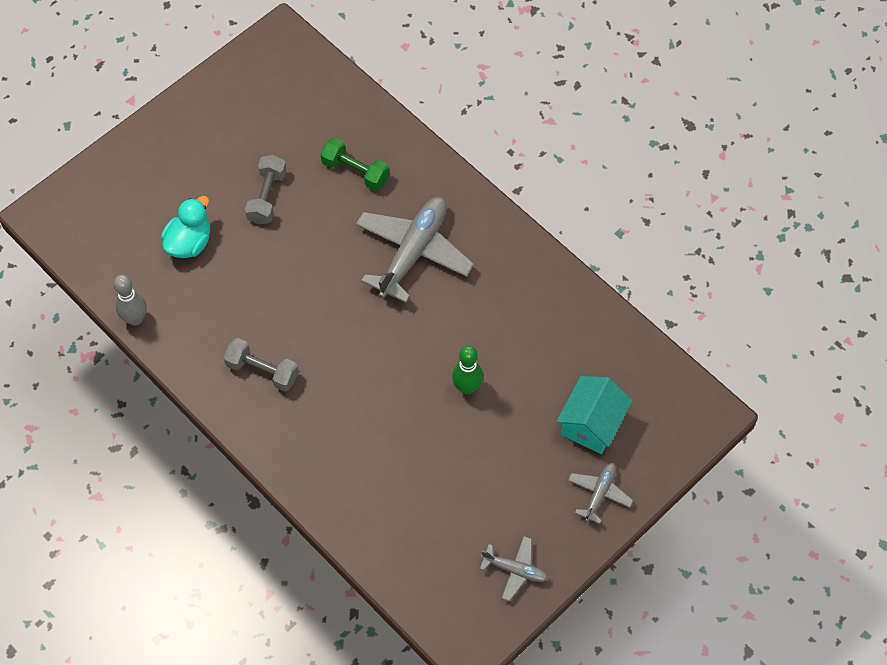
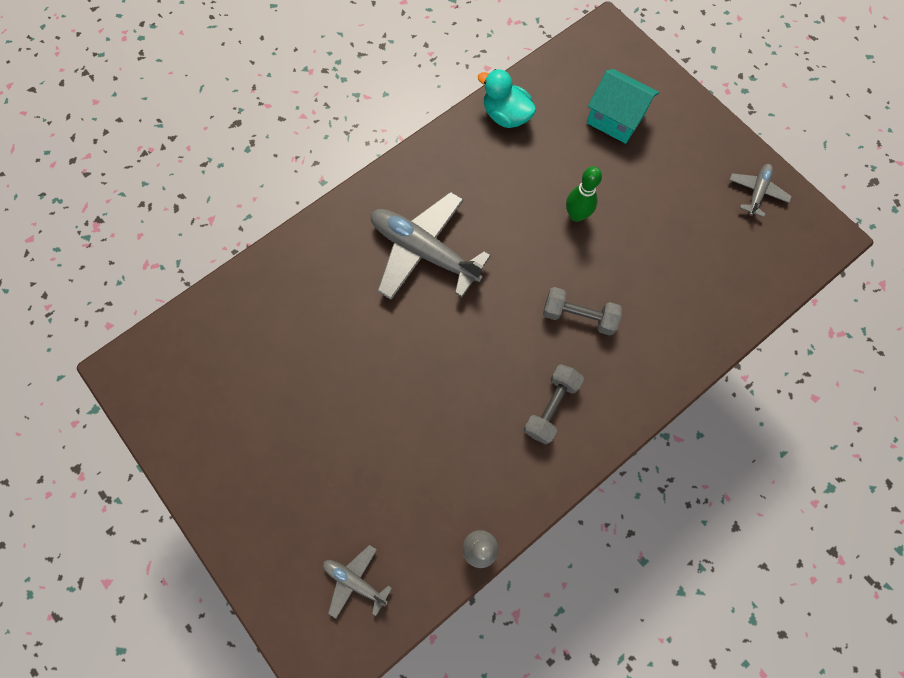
camera: 85 degrees left, 10 degrees up
turquoise duck [161,196,210,258] -> turquoise duck moved to [478,69,536,128]
grey dumbbell [245,155,287,224] -> grey dumbbell moved to [543,287,622,335]
green dumbbell [320,137,389,191] -> none
grey plane [568,463,633,524] -> grey plane moved to [323,545,392,619]

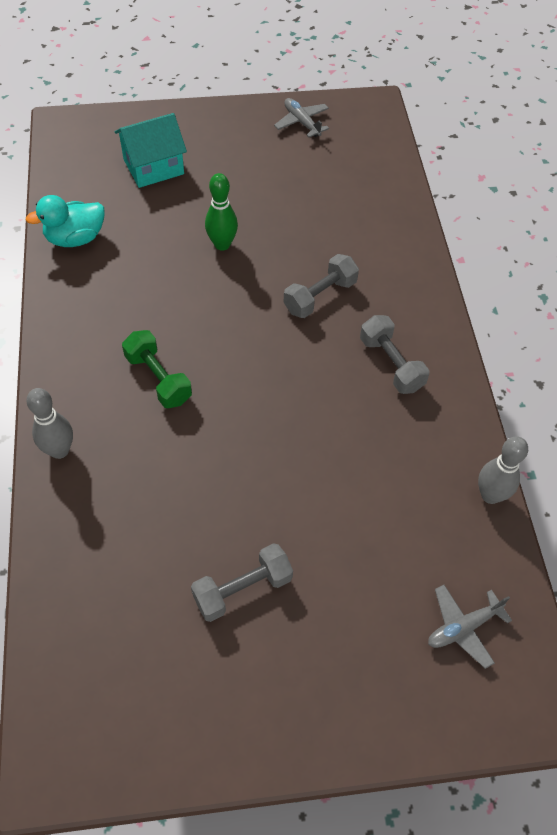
camera: 60 degrees left, 15 degrees down
grey plane [371,192,491,300] -> green dumbbell [122,330,192,408]
none -> grey bowling pin [26,388,73,459]
none -> grey dumbbell [191,543,293,622]

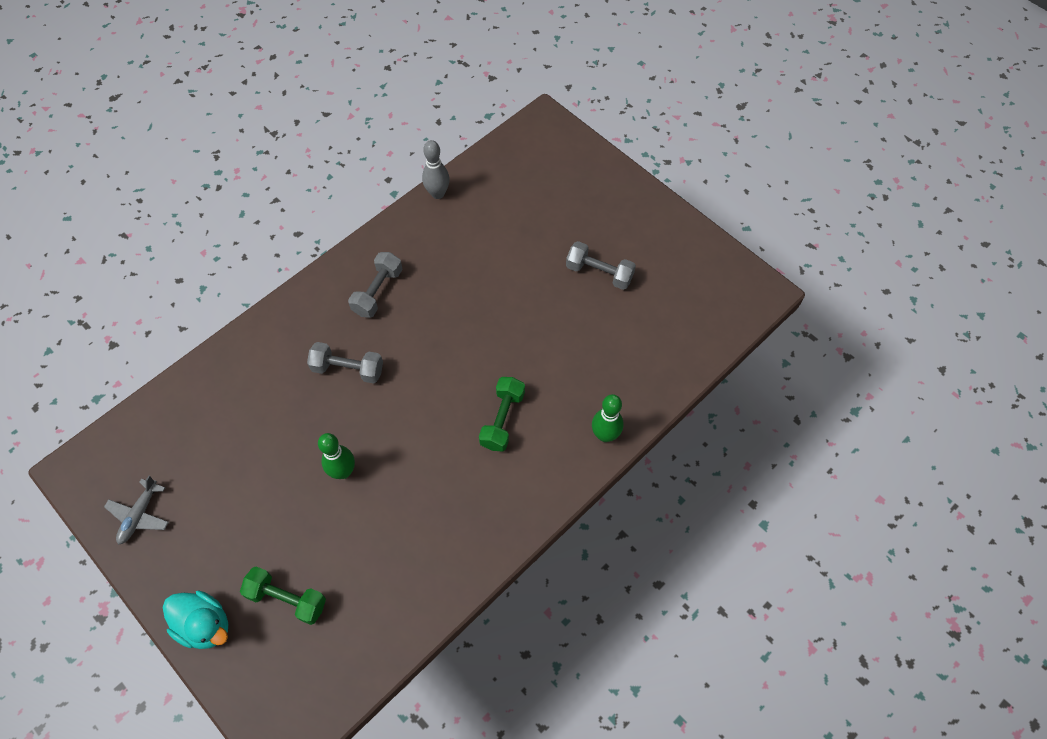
camera: 125 degrees left, 5 degrees up
turquoise duck [26,195,105,247] -> turquoise duck moved to [163,591,228,649]
grey bowling pin [26,388,73,459] -> green bowling pin [592,394,624,442]
turquoise house [115,113,187,188] -> green dumbbell [240,567,326,625]
grey plane [428,585,512,669] -> none

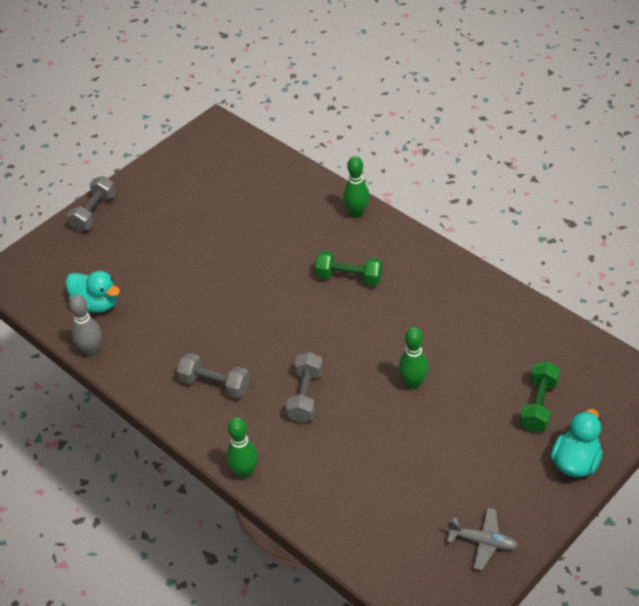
camera: 90 degrees left, 15 degrees down
grey dumbbell [566,241,636,290] -> grey dumbbell moved to [67,176,116,232]
none -> turquoise duck [66,271,120,313]
none -> green bowling pin [226,417,258,479]

